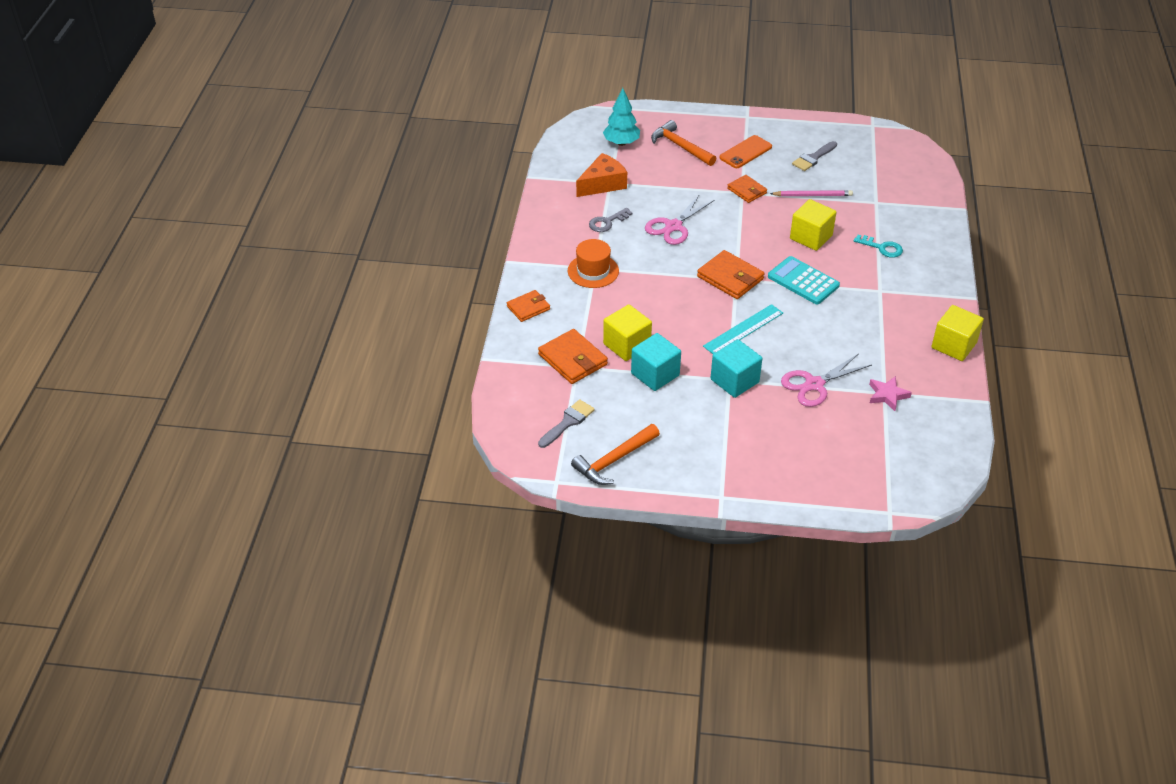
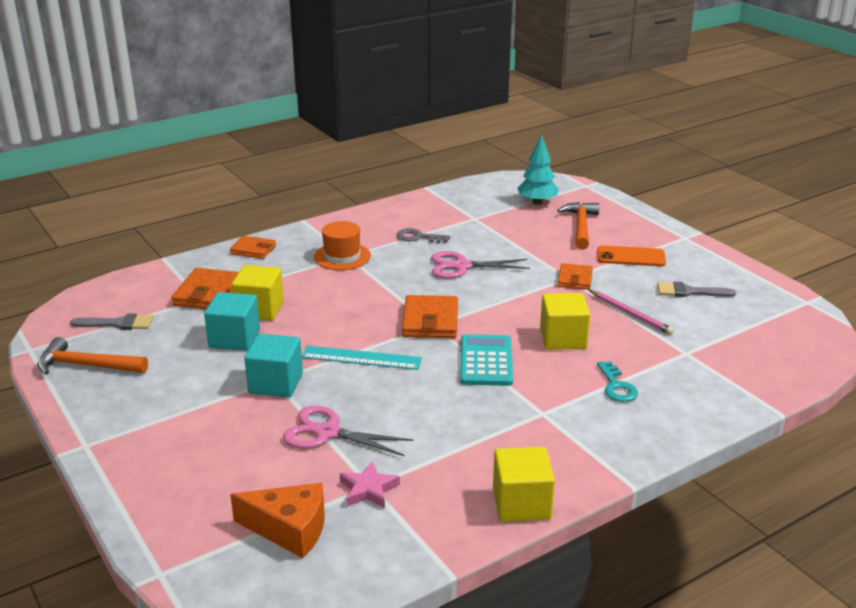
camera: 50 degrees right, 15 degrees down
orange cheese [576,153,627,197] -> orange cheese moved to [230,483,325,558]

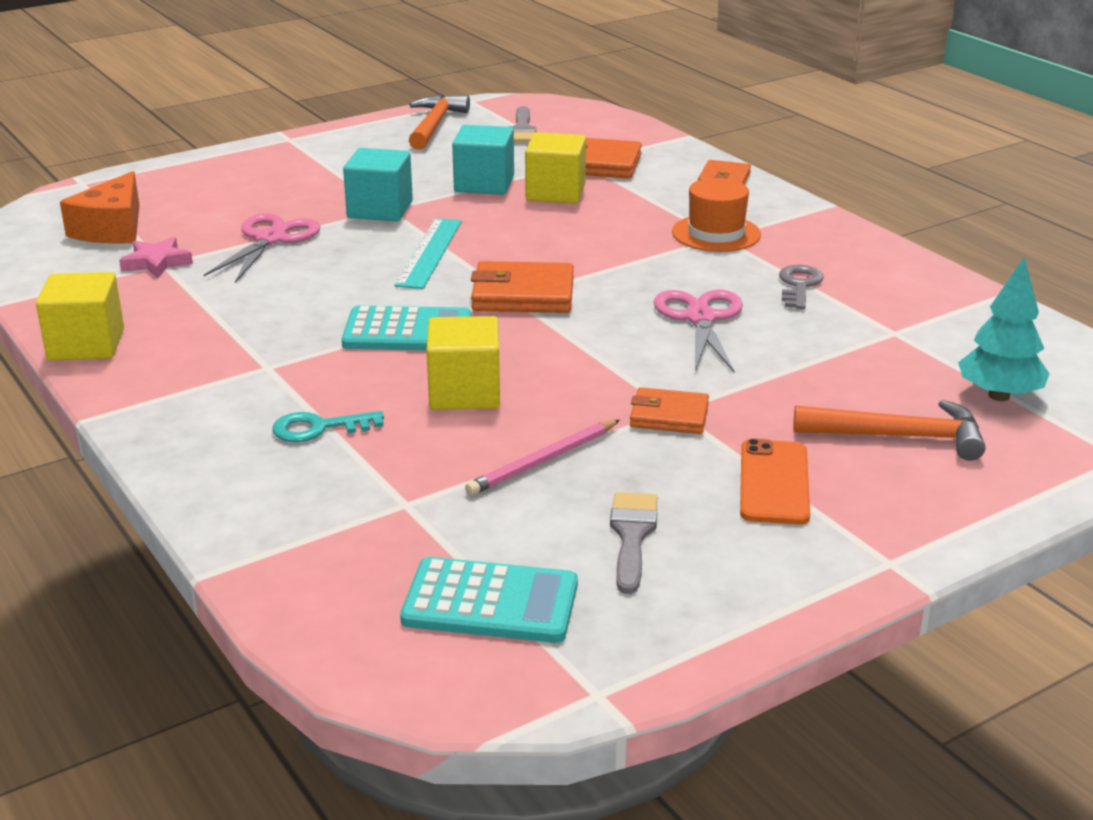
camera: 90 degrees right, 0 degrees up
none -> turquoise calculator [400,557,578,643]

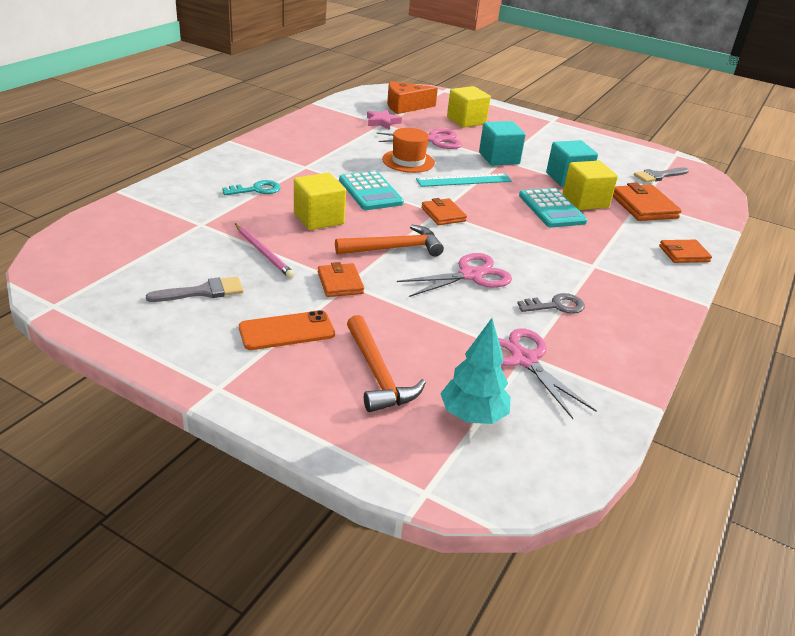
camera: 60 degrees right, 5 degrees up
yellow cube [36,272,124,361] -> yellow cube moved to [447,86,491,128]
turquoise key [272,411,384,442] -> turquoise key turned 105 degrees clockwise [222,180,281,195]
turquoise calculator [400,557,578,643] -> turquoise calculator moved to [519,188,587,227]
orange hammer [409,94,470,150] -> orange hammer moved to [335,225,444,257]
pink pencil [465,420,620,495] -> pink pencil turned 150 degrees counterclockwise [235,224,295,278]
orange wallet [471,261,574,313] -> orange wallet [421,198,467,225], size x0.64
orange hat [672,178,761,252] -> orange hat moved to [382,128,435,173]
none -> pink scissors [498,328,597,419]

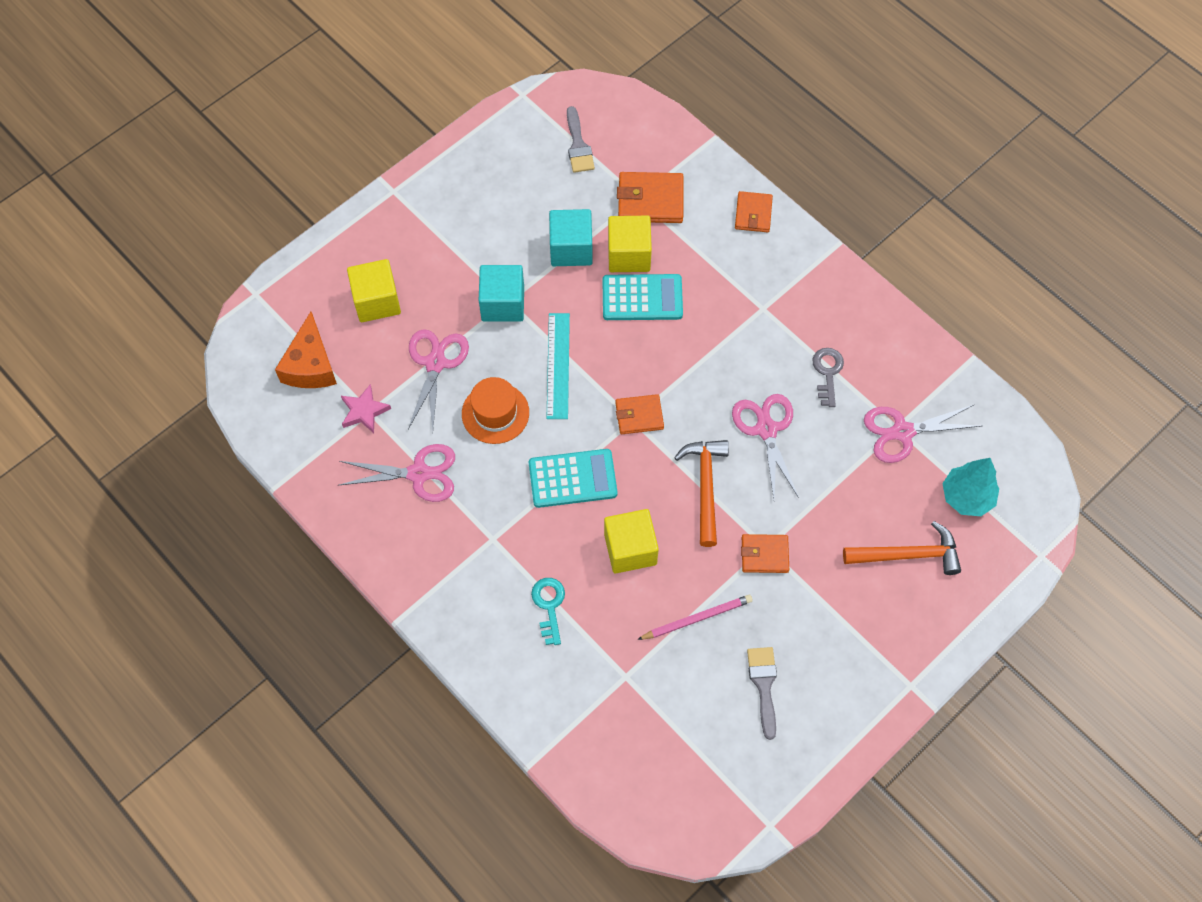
camera: 70 degrees left, 30 degrees up
orange phone [239,310,335,350] -> none
none -> pink scissors [339,444,455,502]

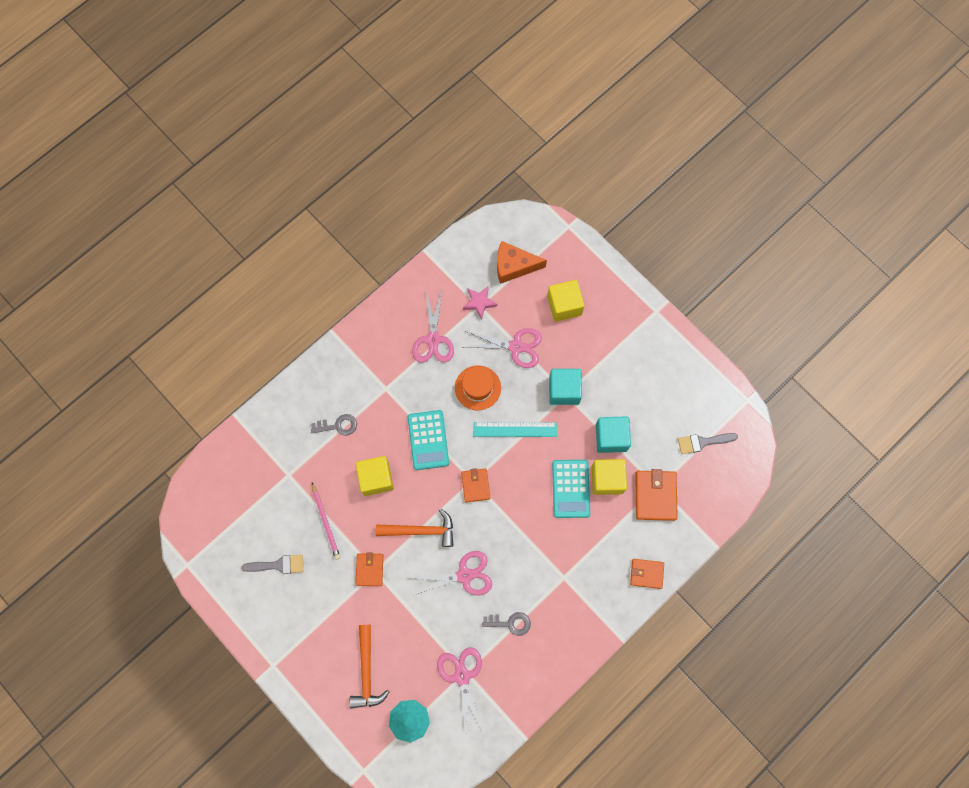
camera: 90 degrees right, 10 degrees up
turquoise key [531,578,565,645] -> grey key [311,414,357,436]

